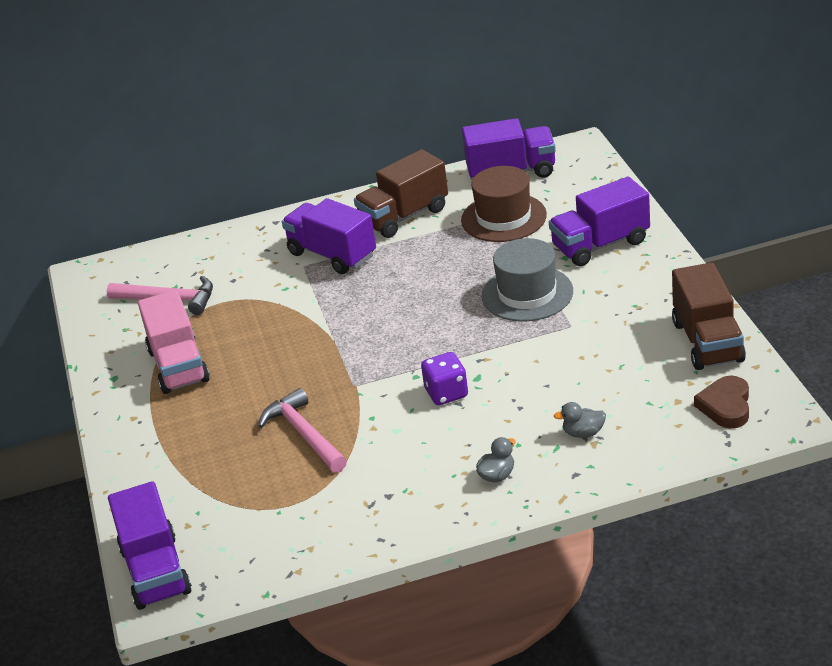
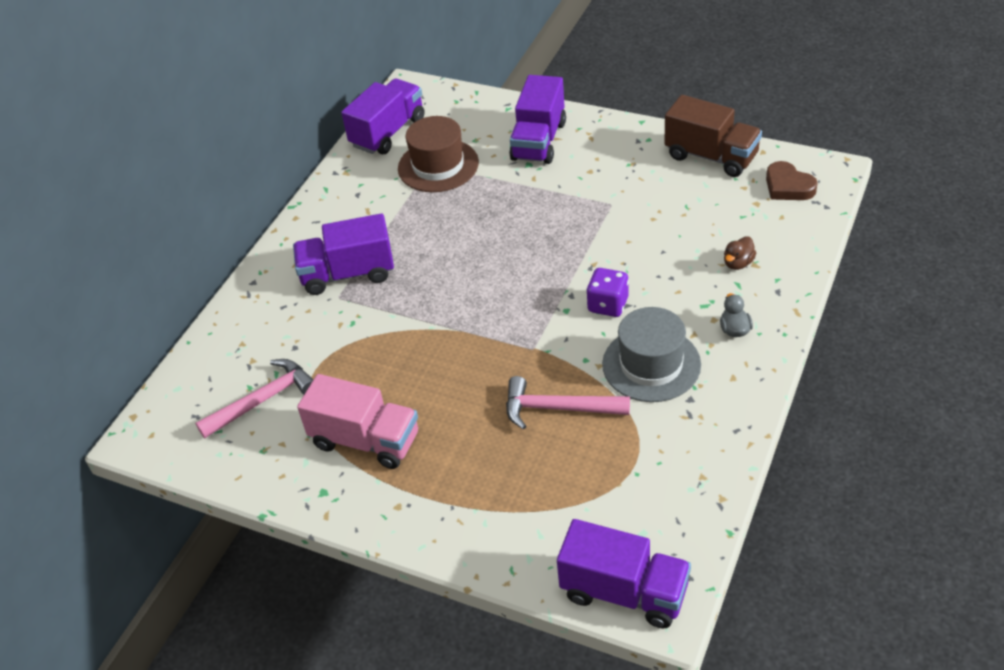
camera: 50 degrees left, 10 degrees up
brown truck [354,149,448,238] -> none
grey hat [482,238,573,322] -> grey hat moved to [602,307,701,402]
grey duck [554,402,606,438] -> brown duck [724,236,756,270]

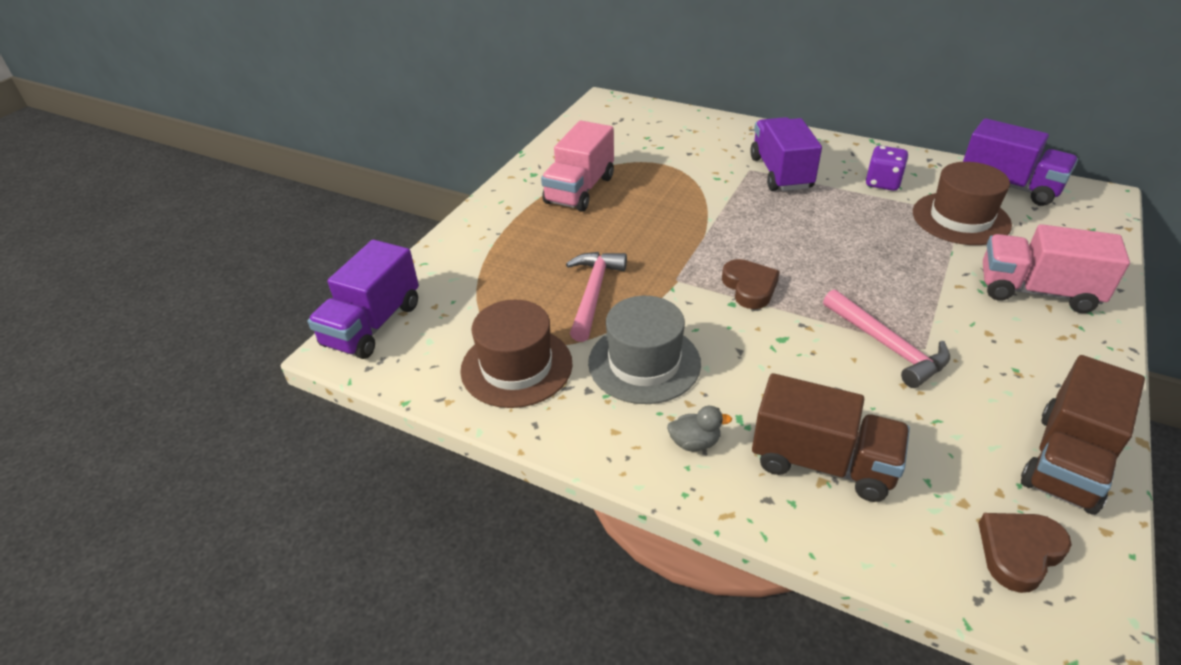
camera: 90 degrees right, 5 degrees down
pink hammer [195,359,313,438] -> pink hammer moved to [823,289,950,388]
purple truck [509,75,566,164] -> pink truck [983,224,1130,313]
purple dice [586,268,629,317] -> purple dice moved to [866,146,908,191]
brown duck [724,236,756,270] -> brown truck [752,373,910,502]
none -> brown hat [460,300,573,408]
none -> brown heart [722,259,780,309]

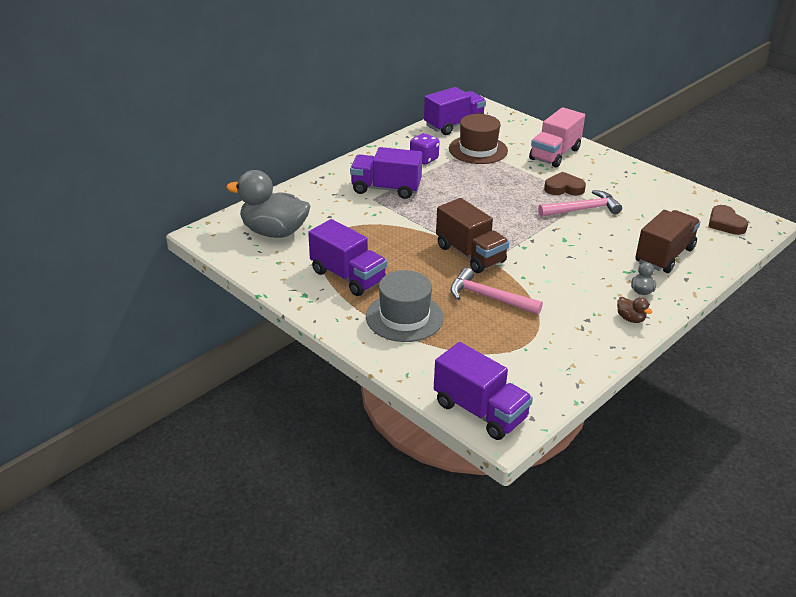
camera: 75 degrees left, 5 degrees down
brown hat [460,300,573,408] -> none
pink truck [541,121,614,212] -> purple truck [308,219,387,296]
grey hat [588,296,701,404] -> grey hat moved to [366,270,444,342]
brown heart [722,259,780,309] -> brown heart moved to [544,172,586,195]
brown truck [1021,355,1145,515] -> brown truck moved to [436,198,509,273]
none -> grey duck [226,170,310,238]
none -> brown duck [617,297,652,323]

